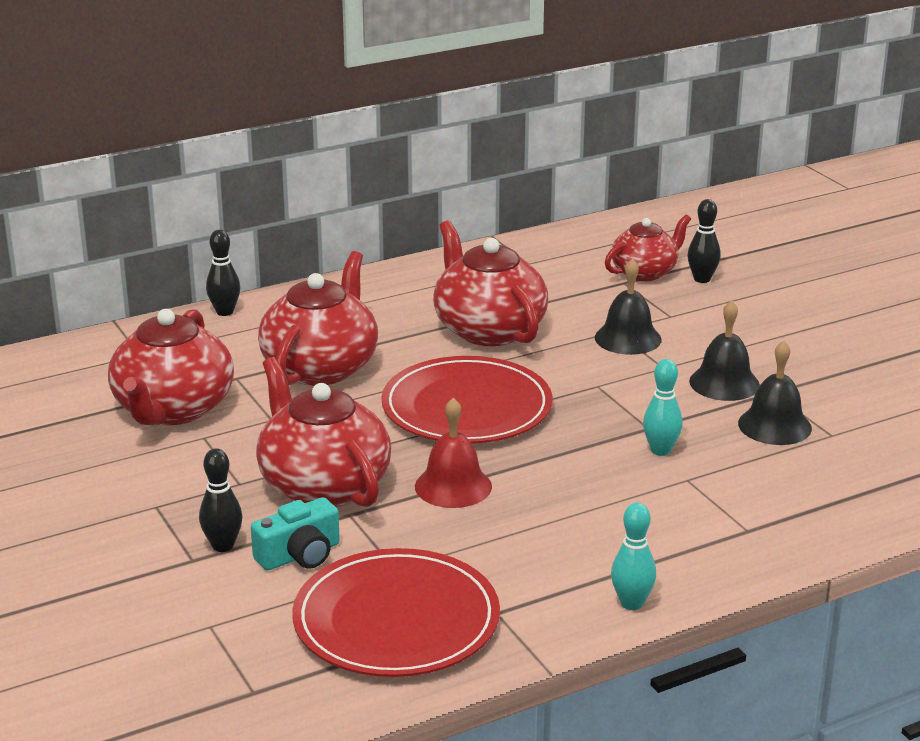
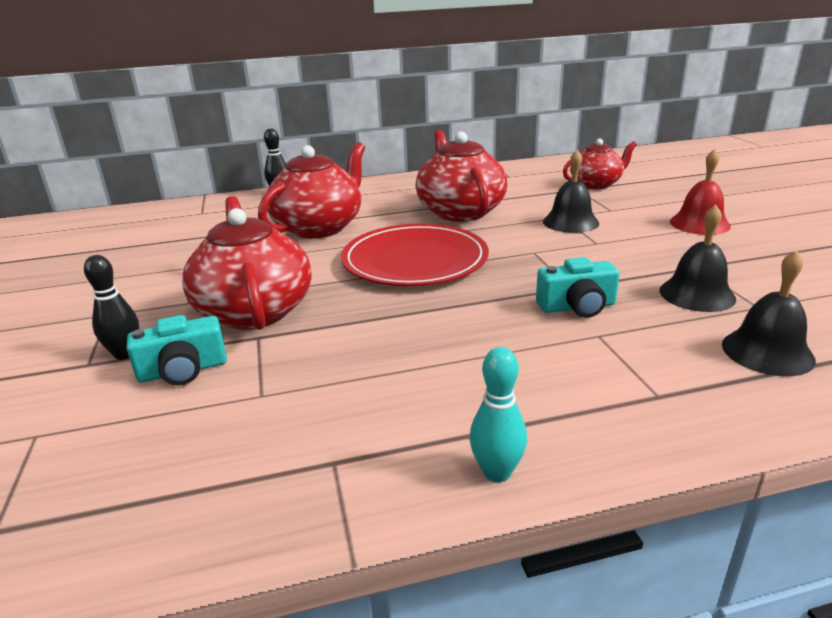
camera: 15 degrees right, 0 degrees up
red teapot [108,309,234,425] -> none
red plate [292,548,500,677] -> none
red bell [415,398,492,508] -> red bell moved to [670,149,731,235]
turquoise bowling pin [643,359,683,456] -> turquoise camera [536,257,620,318]
black bowling pin [687,199,721,283] -> none
black bell [689,300,760,401] -> black bell moved to [722,250,816,376]

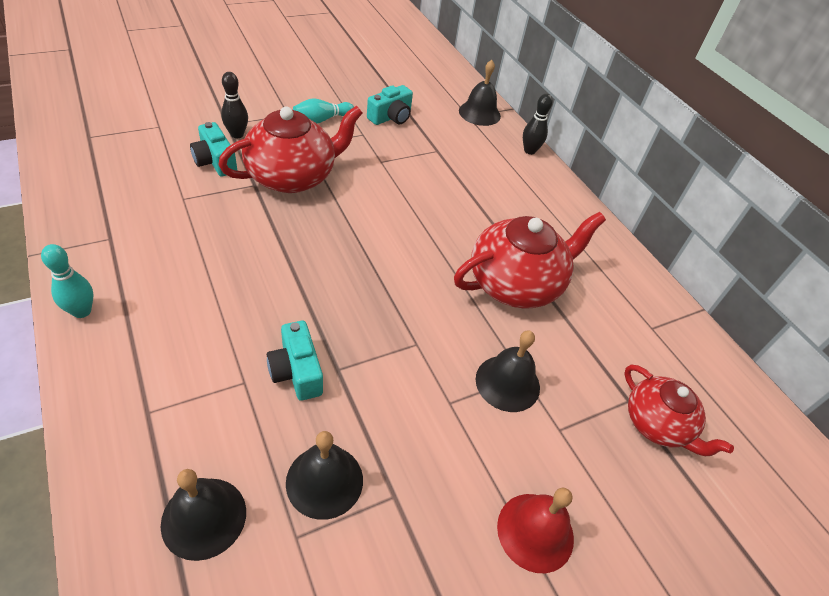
camera: 70 degrees right, 20 degrees up
red teapot [258,142,365,239] -> none
red plate [341,224,489,286] -> none
none -> turquoise bowling pin [293,98,354,124]
none -> turquoise camera [367,85,413,125]
none -> black bell [459,60,501,126]

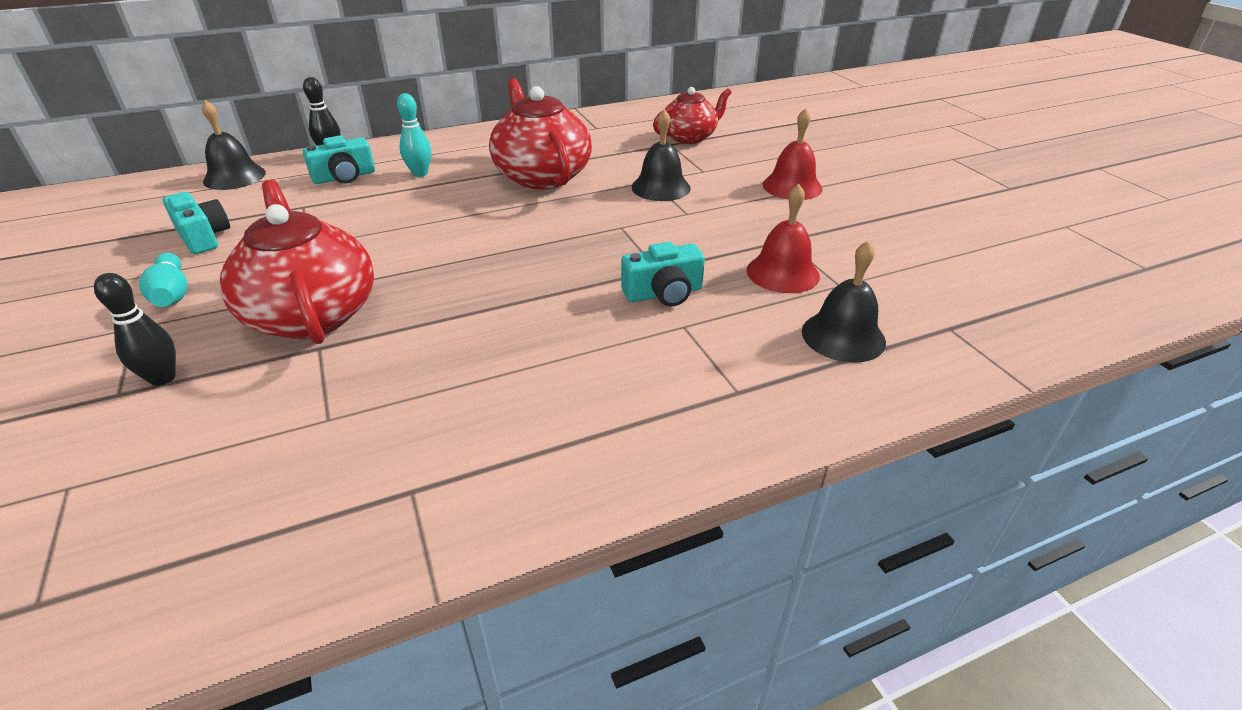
camera: 80 degrees left, 10 degrees down
turquoise bowling pin [41,244,93,318] -> turquoise bowling pin moved to [397,93,431,177]
turquoise camera [190,122,237,177] -> turquoise camera moved to [303,136,375,184]
black bell [286,431,363,520] -> red bell [747,184,820,293]

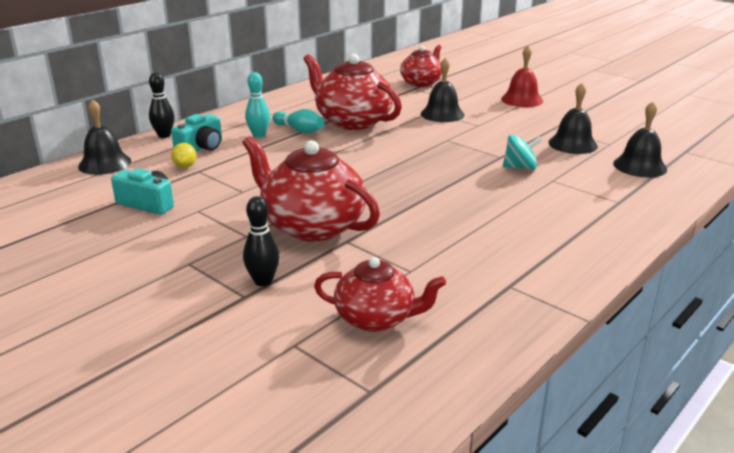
camera: 25 degrees left, 10 degrees down
turquoise bowling pin [139,253,188,307] -> turquoise bowling pin moved to [273,109,324,134]
turquoise camera [621,242,705,307] -> turquoise spinning top [503,135,542,170]
red bell [747,184,820,293] -> black bell [548,83,598,154]
none -> yellow lemon [171,143,197,168]
none -> red teapot [314,257,446,332]

